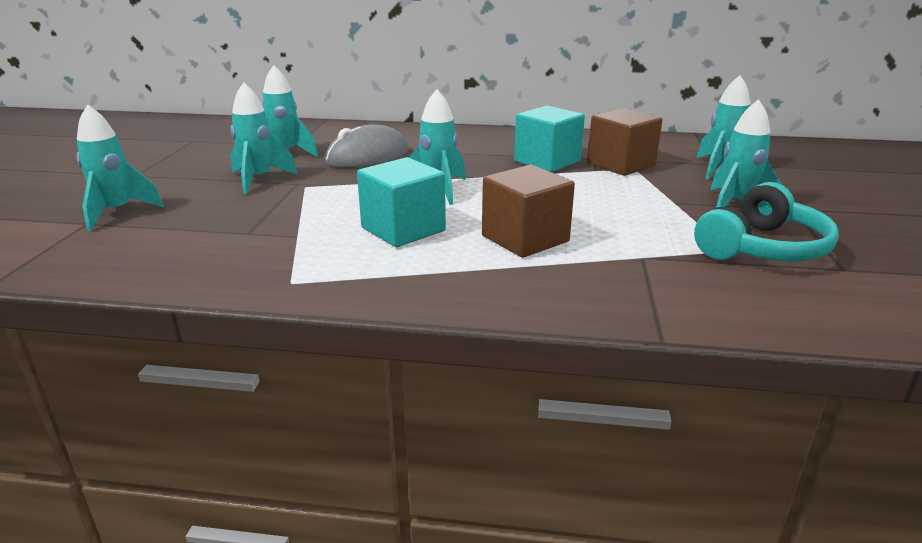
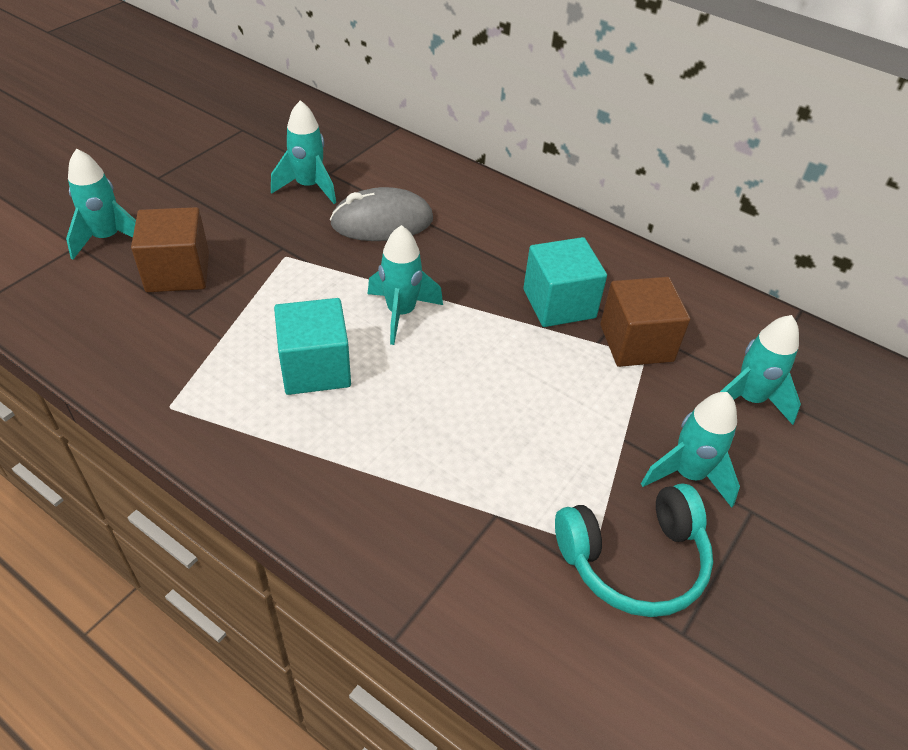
camera: 25 degrees right, 20 degrees up
turquoise rocket [230,83,298,194] -> none
brown cube [482,164,575,258] -> brown cube moved to [131,207,209,292]

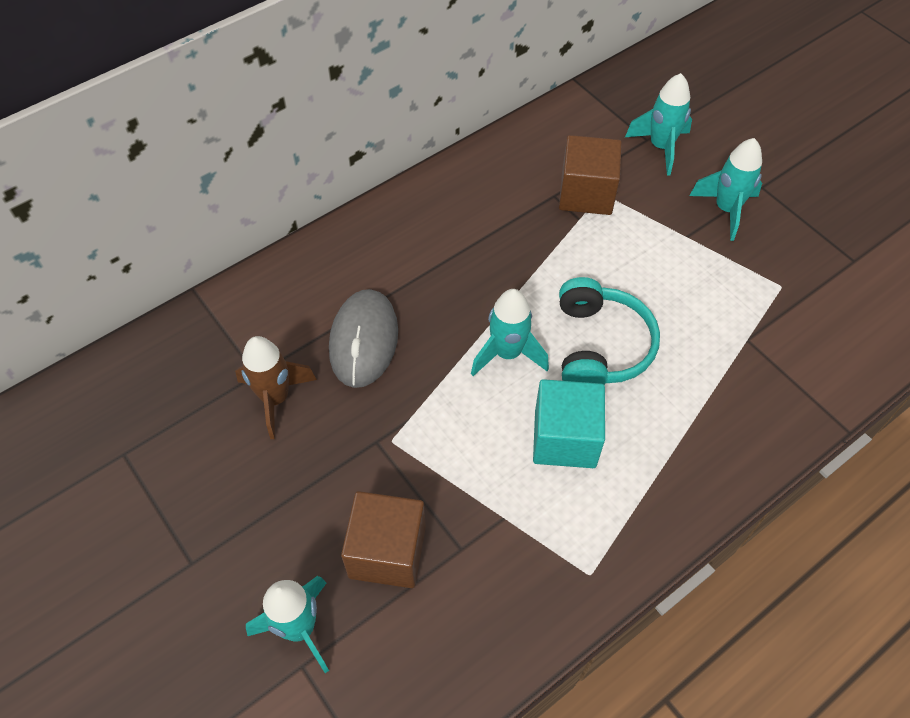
camera: 70 degrees left, 10 degrees up
turquoise rocket [271,100,336,204] -> brown rocket [235,336,317,439]
turquoise cube [523,237,607,327] -> none
turquoise headphones [555,483,713,617] -> turquoise headphones moved to [559,277,660,385]

